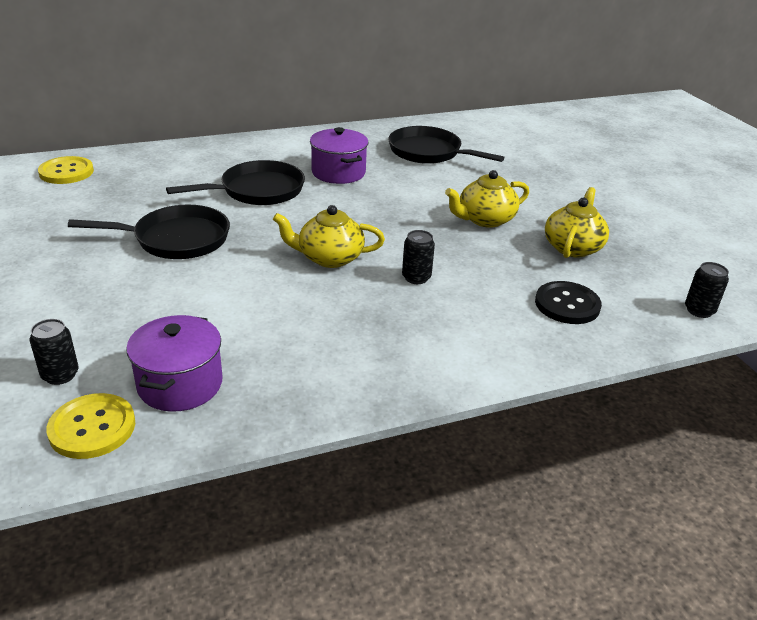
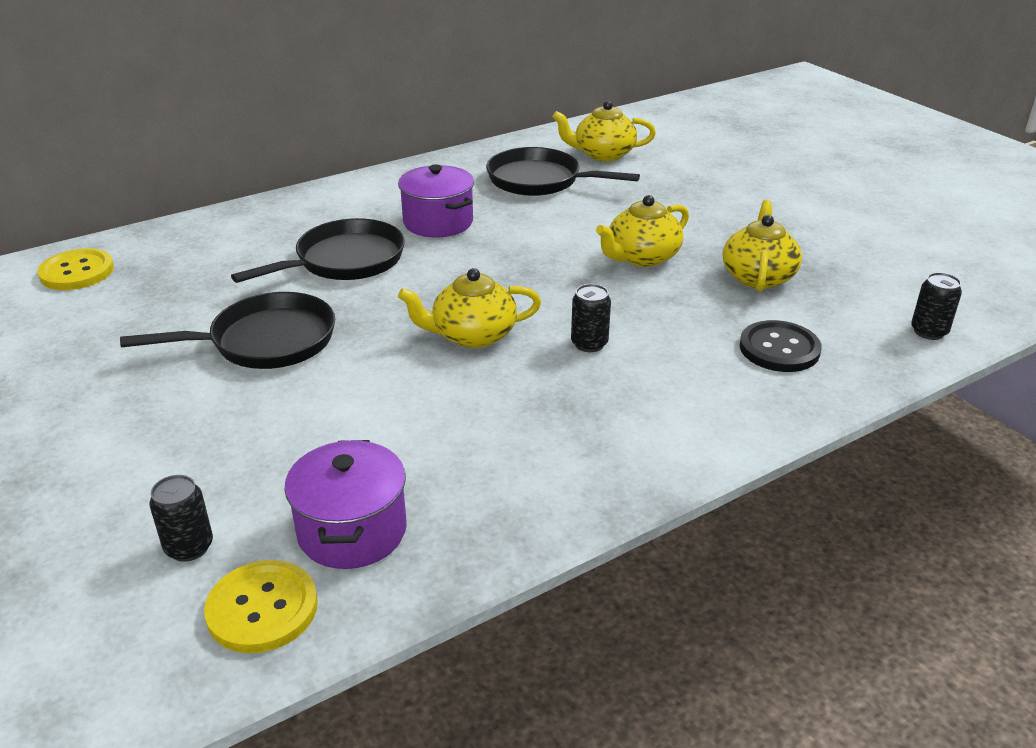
camera: 10 degrees left, 0 degrees up
none -> yellow teapot [552,101,656,161]

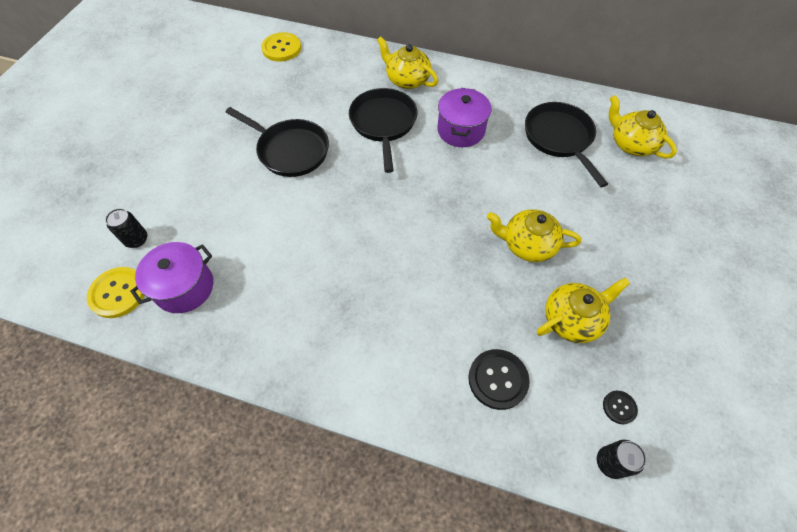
camera: 50 degrees right, 25 degrees up
black pan [231,218,405,283] -> black pan turned 105 degrees counterclockwise [349,88,417,173]
yellow teapot [398,268,541,348] -> yellow teapot moved to [377,36,438,89]
black can [571,284,611,352] -> none
none -> black button [603,391,638,424]

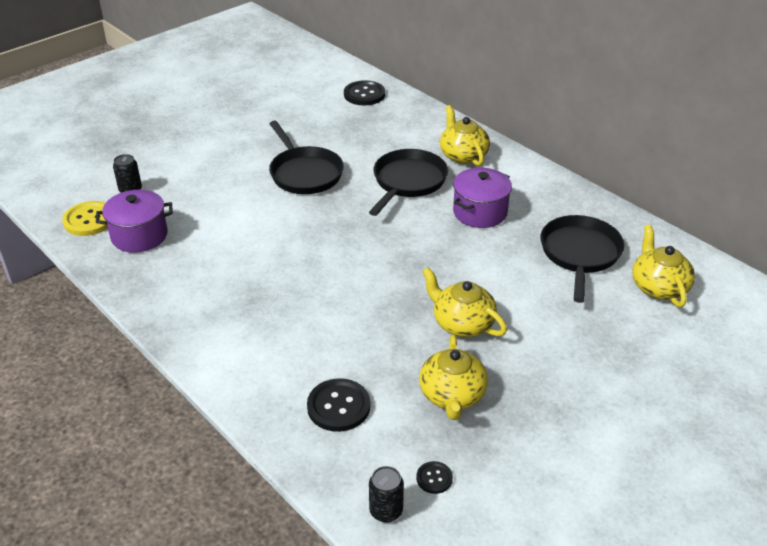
camera: 30 degrees right, 20 degrees down
yellow button [261,32,301,62] -> black button [344,80,385,105]
yellow teapot [537,278,630,343] -> yellow teapot turned 90 degrees clockwise [419,335,488,420]

